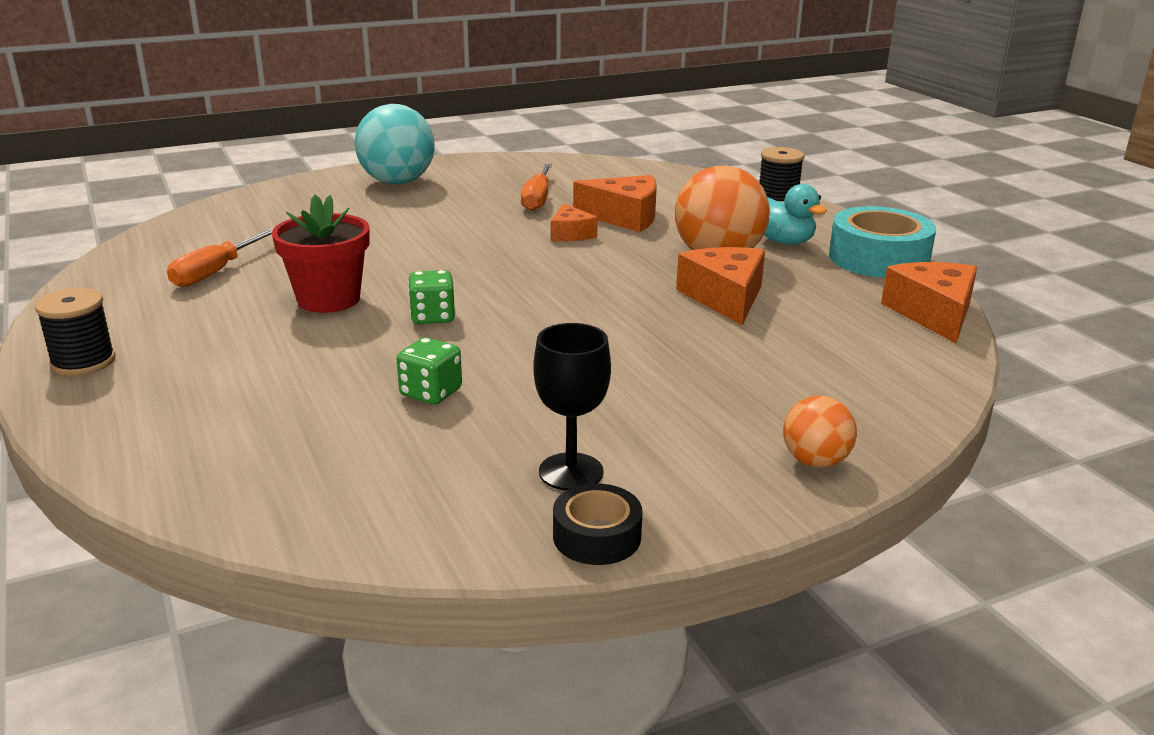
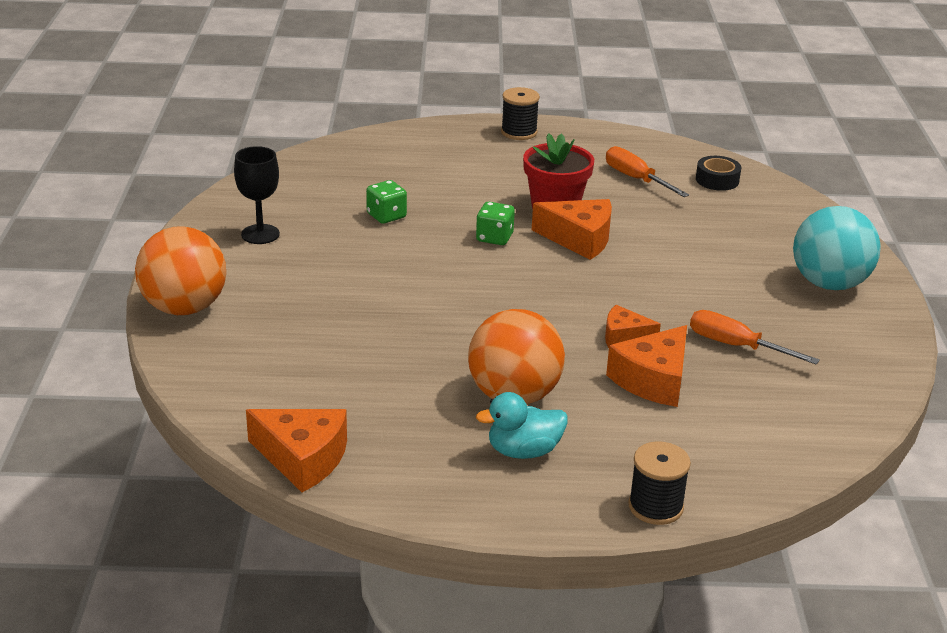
camera: 115 degrees right, 5 degrees up
black tape [553,484,642,565] -> black tape moved to [696,156,741,191]
orange cheese [676,247,765,325] -> orange cheese moved to [532,199,612,260]
orange ball [783,396,857,468] -> orange ball [135,226,226,315], size x1.89
turquoise tape [829,206,936,278] -> none

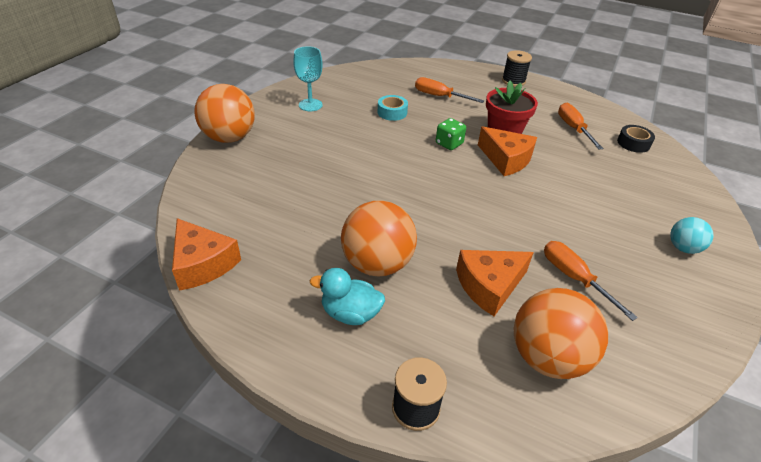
camera: 25 degrees right, 10 degrees up
black goblet [234,146,280,244] -> turquoise goblet [293,46,323,111]
green dice [366,180,407,224] -> turquoise tape [378,95,408,121]
orange cheese [605,305,661,348] -> none
turquoise ball [793,206,881,290] -> turquoise ball [670,217,713,254], size x0.53
none -> orange screwdriver [415,77,484,103]
none -> orange ball [514,288,608,379]

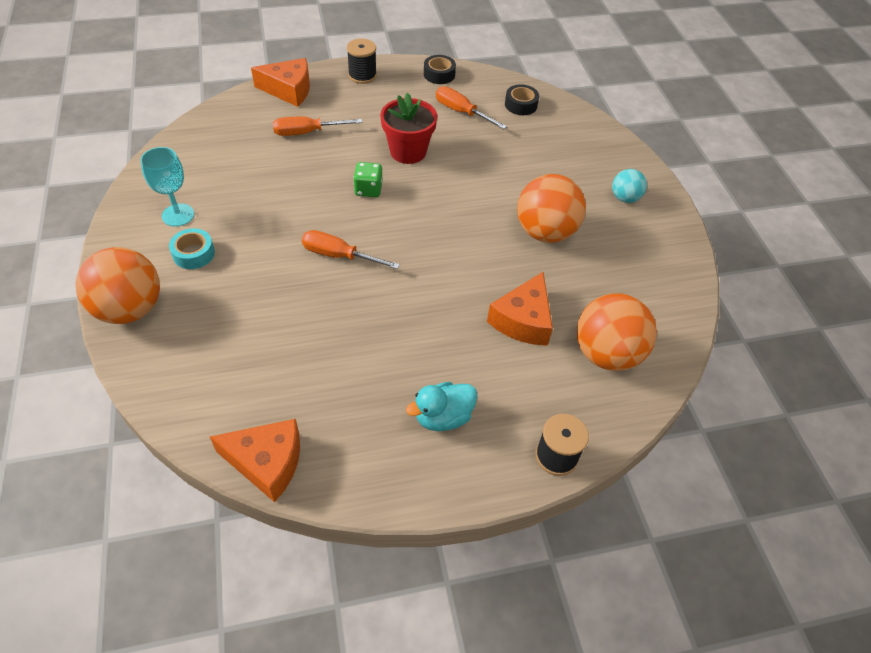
camera: 40 degrees left, 10 degrees up
orange ball [341,200,417,277] -> orange ball moved to [517,174,586,243]
turquoise tape [378,95,408,121] -> turquoise tape moved to [169,228,215,269]
orange cheese [478,127,537,176] -> orange cheese moved to [251,58,310,107]
orange screwdriver [544,241,638,321] -> orange screwdriver moved to [302,230,400,269]
none -> black tape [424,55,456,84]

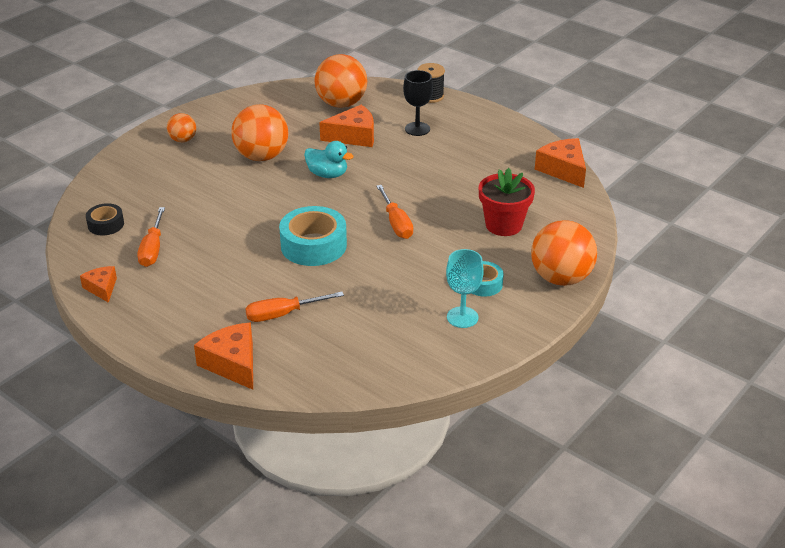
camera: 125 degrees left, 15 degrees down
orange screwdriver [273,117,362,136] -> orange screwdriver turned 120 degrees clockwise [245,292,344,322]
black spool [347,39,377,84] -> none
green dice [353,162,382,197] -> turquoise tape [279,206,347,266]
red flower pot [380,93,437,164] -> red flower pot moved to [479,168,535,236]
turquoise duck [406,382,477,431] -> turquoise duck moved to [304,141,354,178]
black tape [424,55,456,84] -> orange cheese [80,266,117,303]
turquoise ball [612,169,647,203] -> orange ball [167,113,196,142]
none -> black goblet [403,70,433,136]

